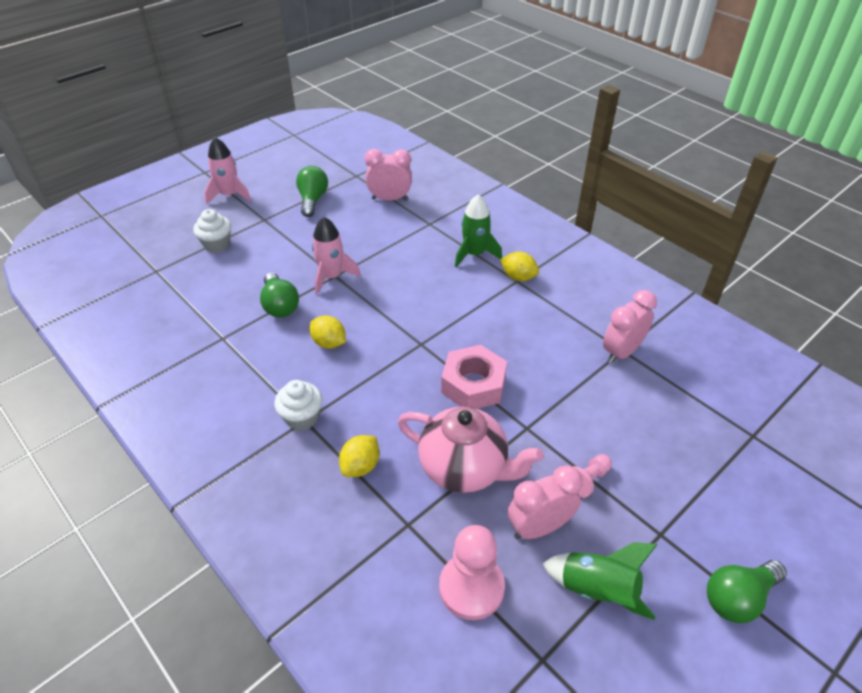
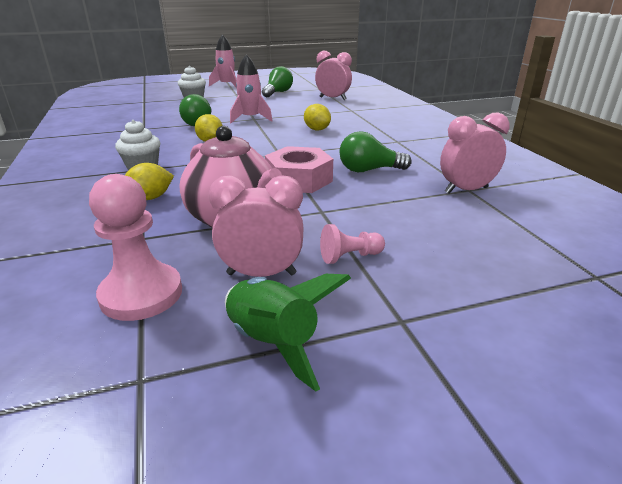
camera: 25 degrees right, 15 degrees down
green rocket [455,194,502,267] -> none
yellow lemon [500,251,539,281] -> yellow lemon moved to [304,104,331,130]
green light bulb [707,560,787,623] -> green light bulb moved to [340,131,412,172]

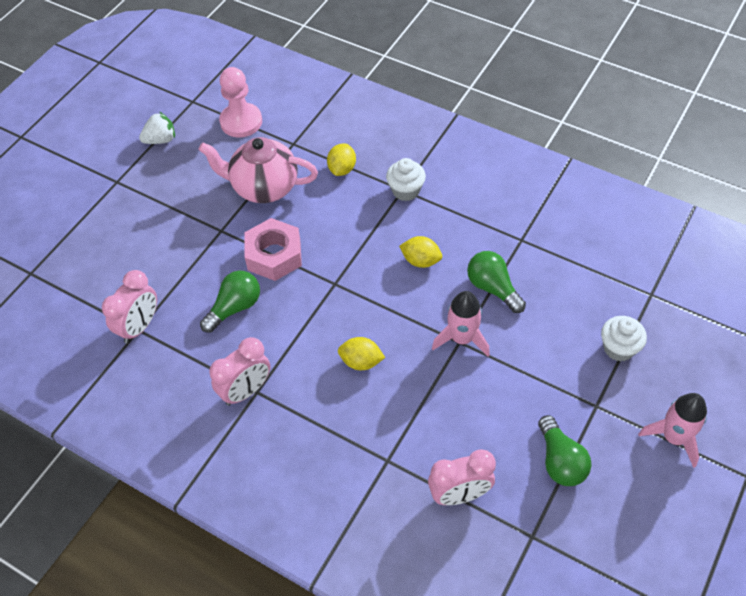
camera: 140 degrees right, 25 degrees up
pink clock [209,175,304,277] -> pink clock moved to [209,337,271,406]
green rocket [225,274,351,391] -> white strawberry [139,112,175,144]
pink pawn [320,224,385,264] -> none

